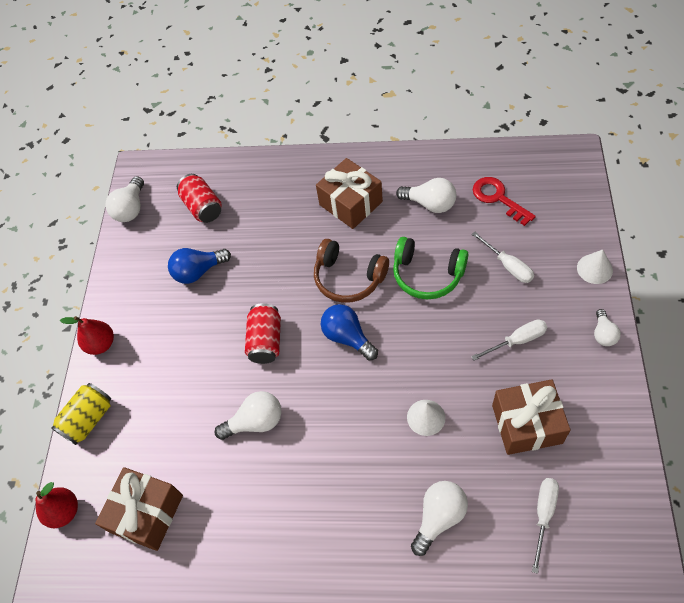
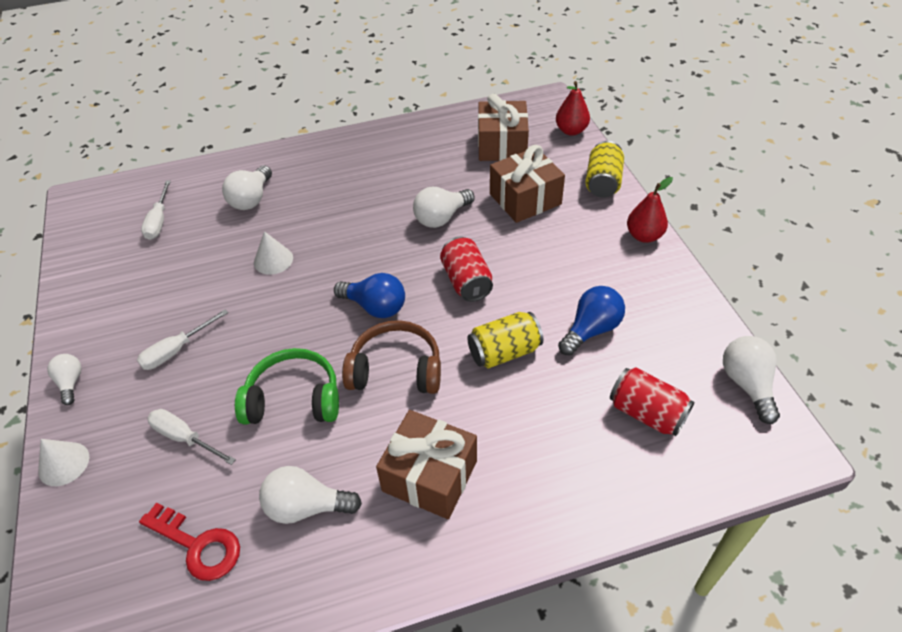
camera: 155 degrees right, 10 degrees down
brown gift [492,379,571,455] -> brown gift moved to [490,145,565,223]
none -> yellow can [467,312,543,368]

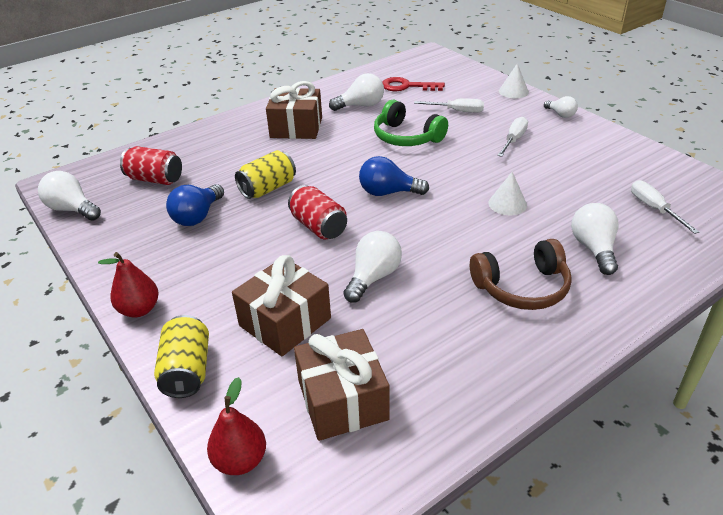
camera: 160 degrees right, 10 degrees down
green headphones [235,348,339,425] -> green headphones turned 60 degrees clockwise [374,100,448,146]
brown headphones [342,320,441,394] -> brown headphones moved to [470,239,572,310]
white light bulb [723,336,780,424] -> white light bulb turned 150 degrees clockwise [38,171,101,221]

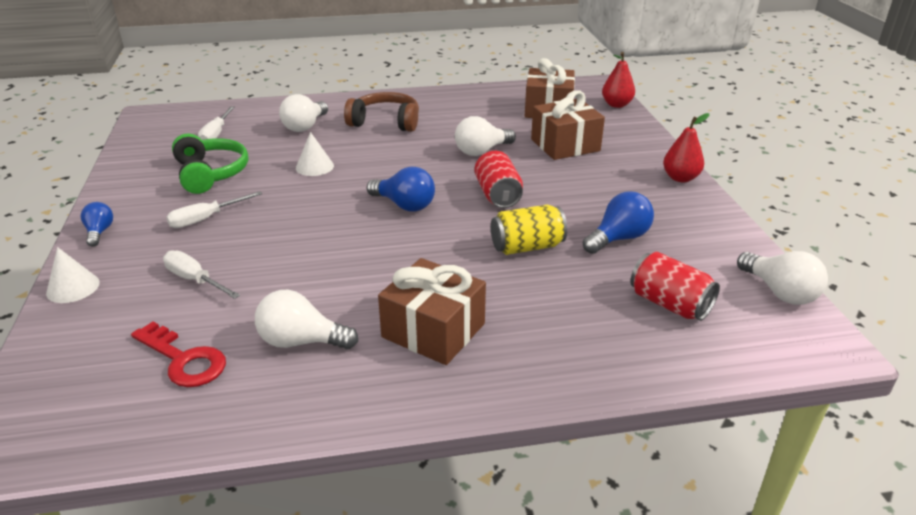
camera: 155 degrees left, 5 degrees down
yellow can [154,315,209,398] -> none
green headphones [374,100,448,146] -> green headphones moved to [172,134,248,194]
white light bulb [544,96,578,118] -> blue light bulb [81,202,113,247]

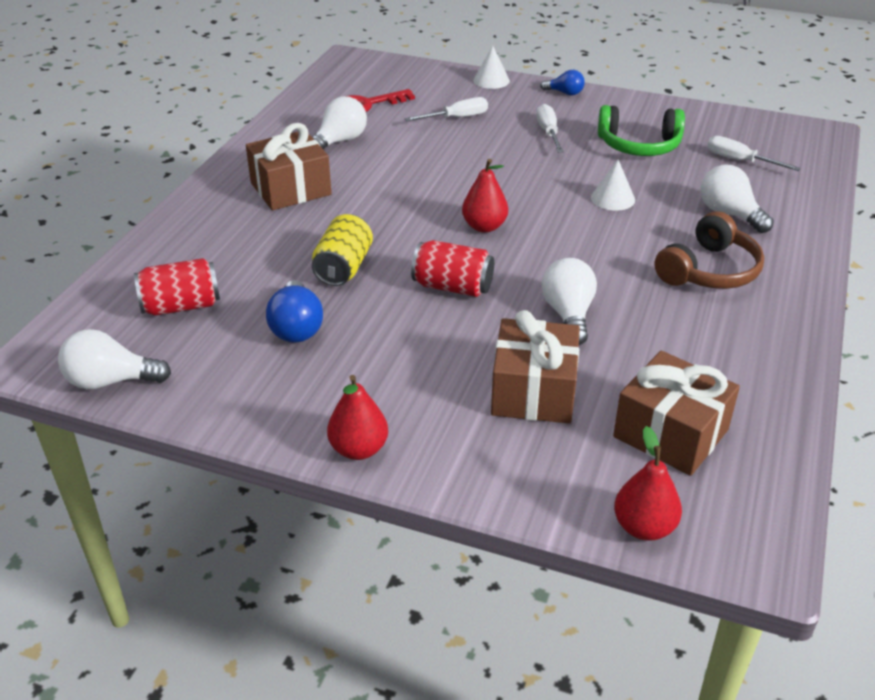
camera: 120 degrees right, 5 degrees up
blue light bulb [367,167,435,212] -> red pear [462,159,508,233]

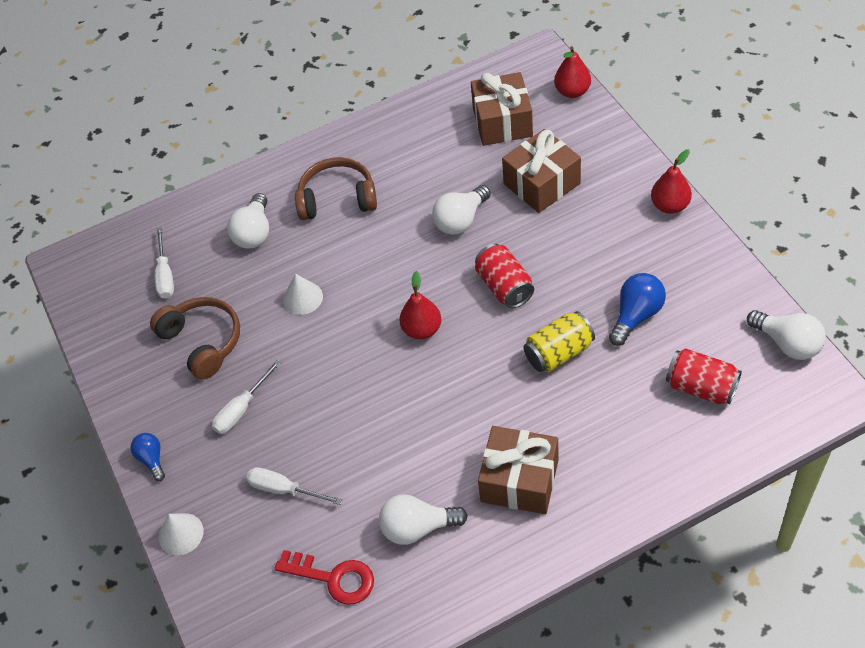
camera: 130 degrees left, 15 degrees up
green headphones [598,105,685,156] -> brown headphones [150,297,240,380]

